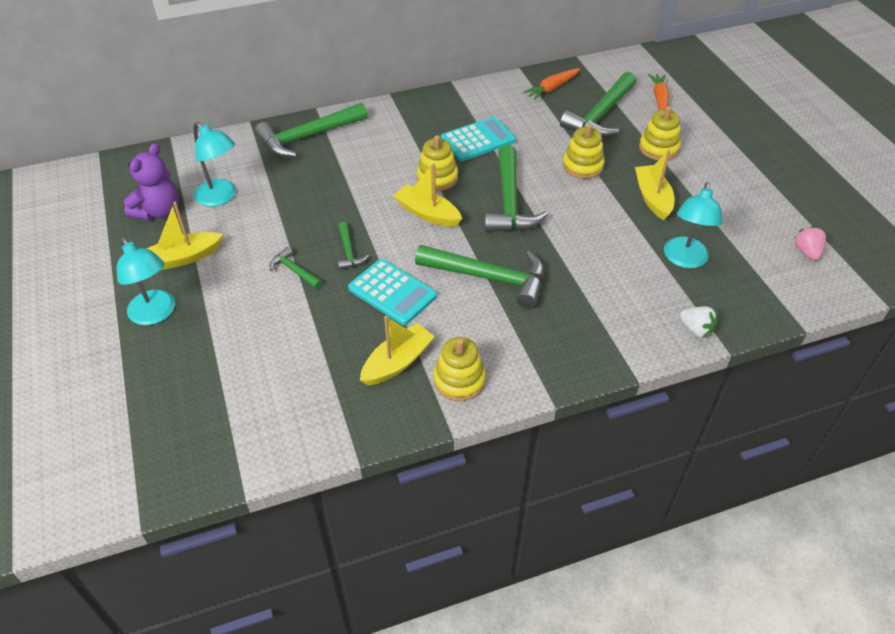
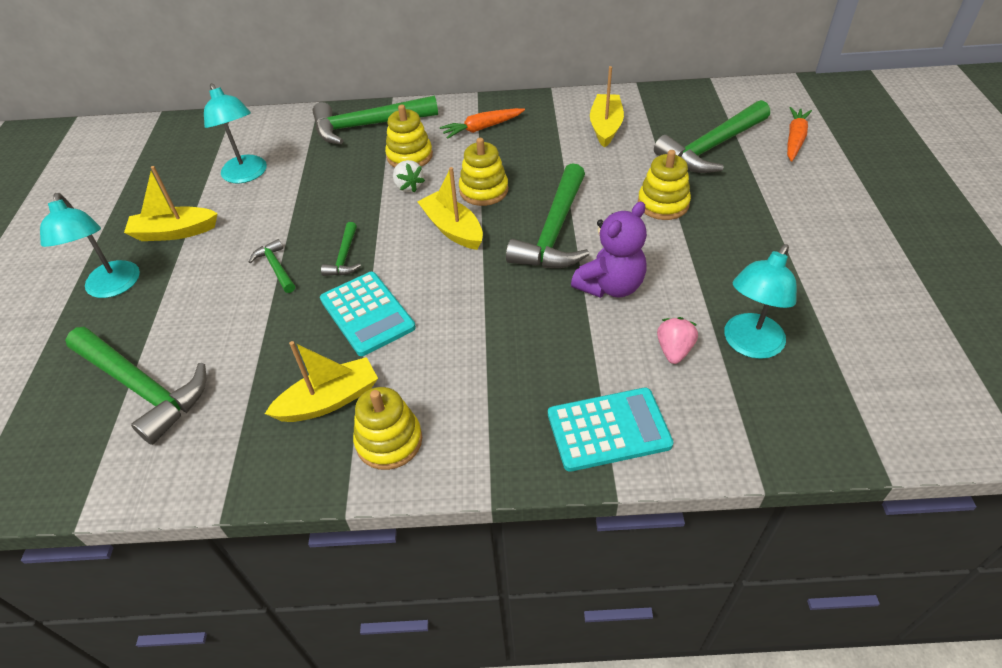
camera: 20 degrees right, 0 degrees up
purple teddy bear [124,143,179,221] -> purple teddy bear moved to [571,201,647,298]
green hammer [415,245,544,309] -> green hammer moved to [65,327,206,445]
turquoise calculator [441,117,516,161] -> turquoise calculator moved to [548,388,674,472]
orange carrot [523,68,580,100] -> orange carrot moved to [440,108,525,139]
yellow boat [635,150,674,220] -> yellow boat moved to [590,66,624,148]
yellow stacking toy [639,106,681,160] -> yellow stacking toy moved to [385,104,433,168]
white strawberry [680,306,718,338] -> white strawberry moved to [393,160,425,193]
pink strawberry [794,226,826,260] -> pink strawberry moved to [657,317,698,364]

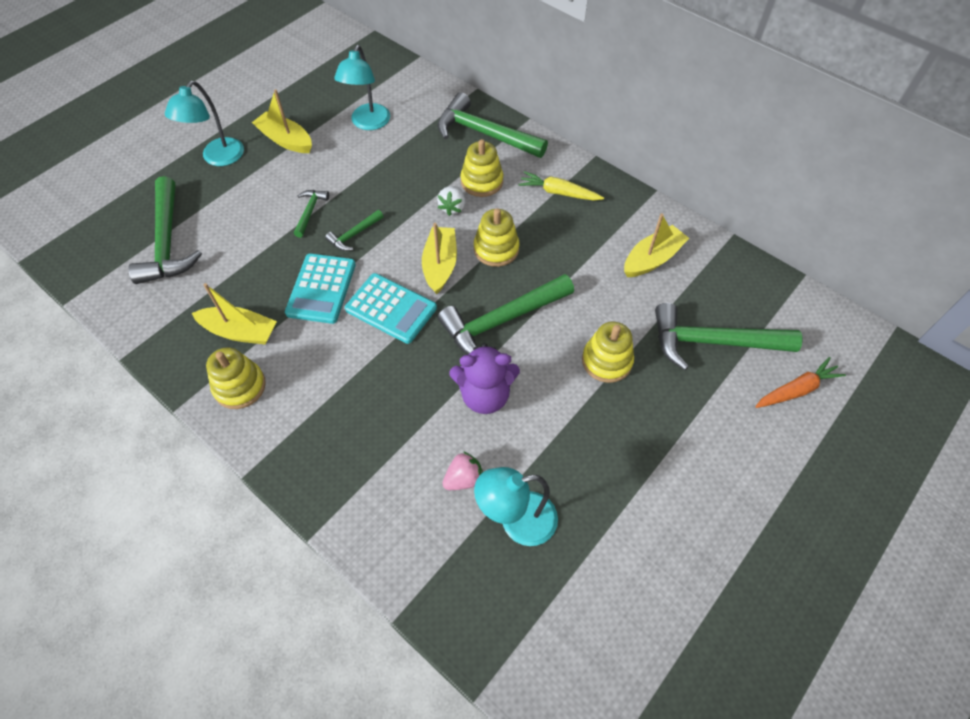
camera: 40 degrees right, 10 degrees up
orange carrot [440,108,525,139] -> yellow carrot [519,171,604,201]
turquoise calculator [548,388,674,472] -> turquoise calculator moved to [345,273,437,344]

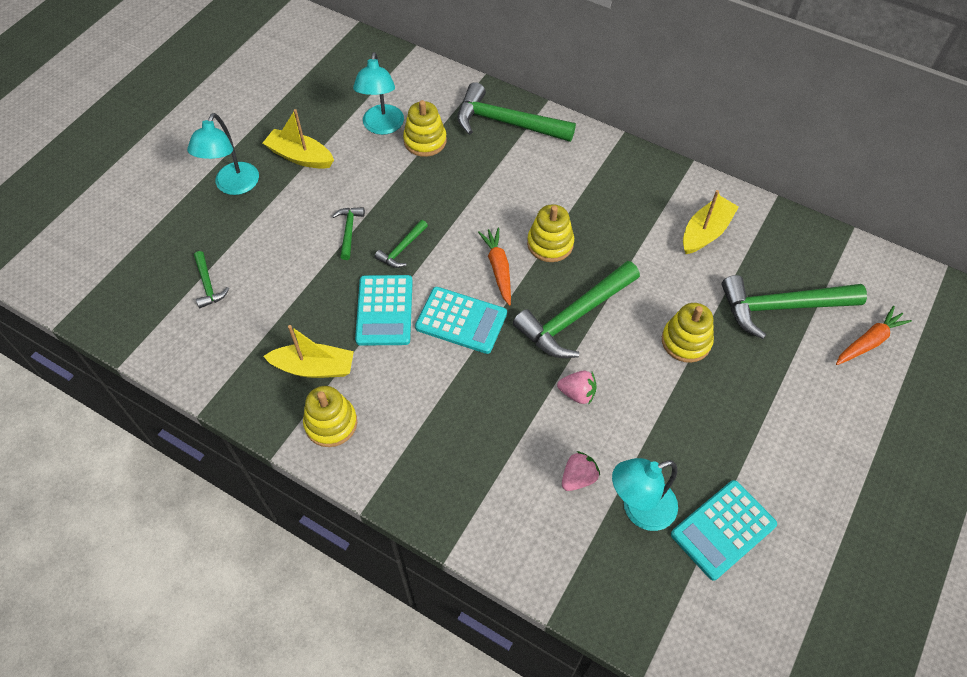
camera: 10 degrees left, 0 degrees up
green hammer [128,176,202,284] -> green hammer [194,251,229,308], size x0.48
yellow boat [422,223,457,295] -> orange carrot [478,228,511,306]
white strawberry [437,186,465,216] -> none
purple teddy bear [449,343,520,414] -> pink strawberry [557,370,596,404]
yellow stacking toy [461,139,503,197] -> yellow stacking toy moved to [403,100,447,157]
yellow carrot [519,171,604,201] -> none
none -> turquoise calculator [671,480,777,581]

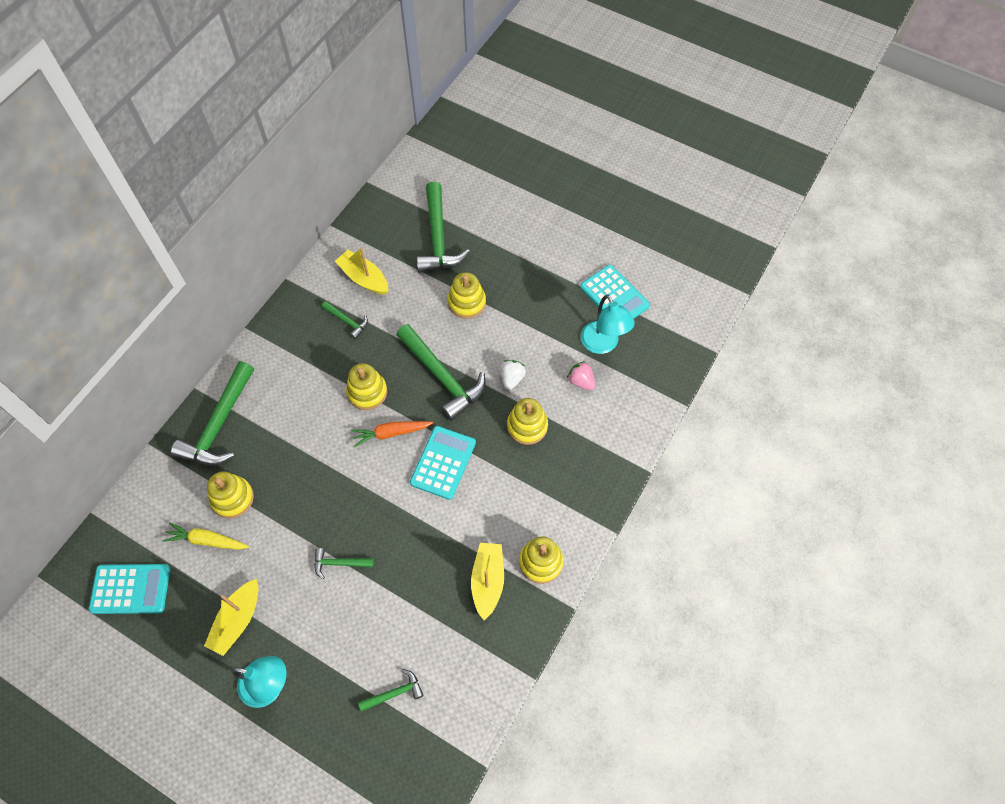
camera: 90 degrees left, 5 degrees up
turquoise lamp [353,52,404,135] -> yellow carrot [163,522,249,550]
turquoise calculator [355,275,413,346] -> turquoise calculator moved to [89,564,170,614]
green hammer [374,220,428,268] -> green hammer moved to [322,301,368,339]
pink strawberry [557,370,596,404] -> white strawberry [501,360,526,390]
orange carrot [836,306,912,365] -> none
none -> yellow stacking toy [507,398,548,445]

